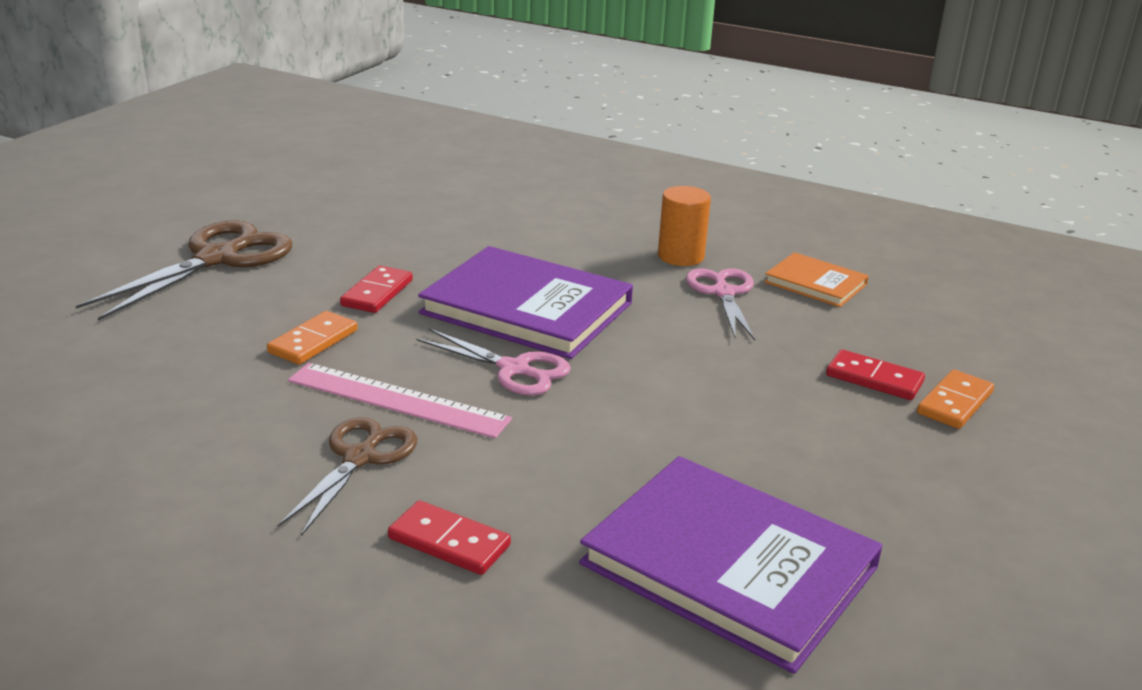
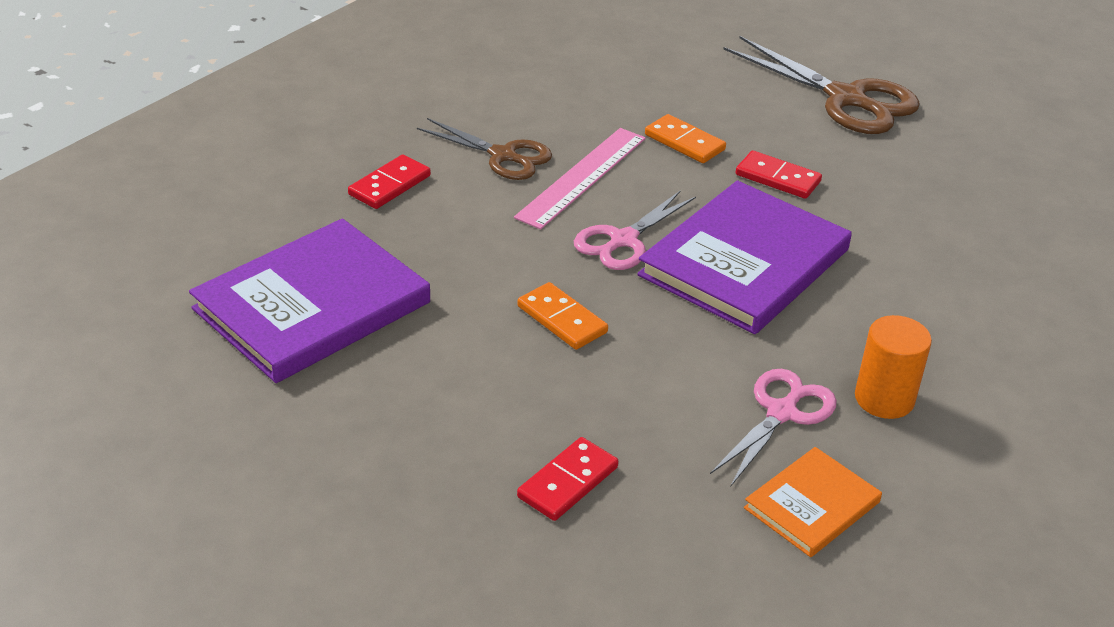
camera: 100 degrees right, 10 degrees up
pink scissors [686,268,755,340] -> pink scissors turned 60 degrees counterclockwise [710,369,837,486]
orange domino [917,370,994,429] -> orange domino moved to [517,282,608,350]

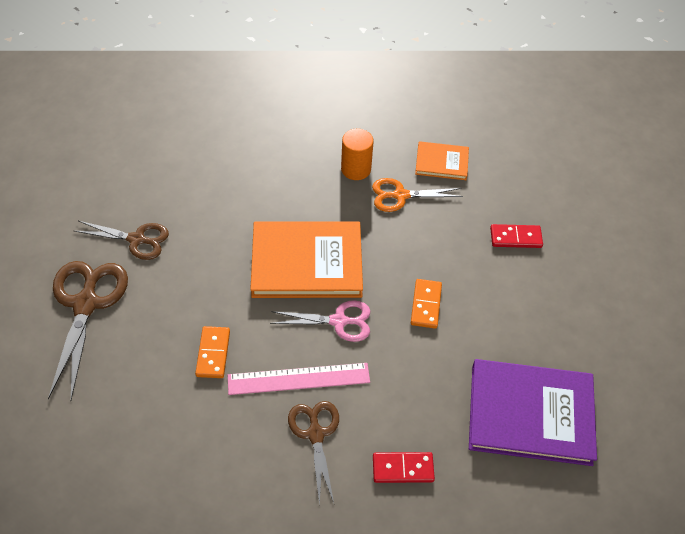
camera: 130 degrees left, 15 degrees up
purple book [637,181,852,334] -> orange book [250,221,363,298]
pink scissors [710,369,837,486] -> orange scissors [372,178,463,212]
red domino [736,150,822,199] -> none
none -> brown scissors [75,221,169,260]

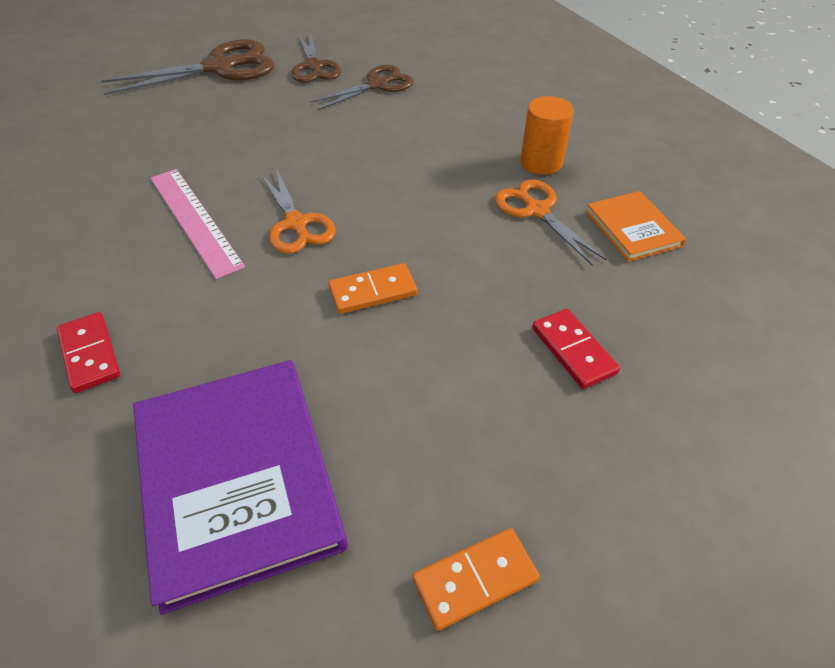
camera: 65 degrees right, 5 degrees down
orange domino [195,326,230,378] -> orange domino moved to [413,528,540,631]
orange book [250,221,363,298] -> none
pink scissors [270,300,370,342] -> orange scissors [261,168,336,254]
brown scissors [288,401,339,507] -> brown scissors moved to [310,65,414,110]

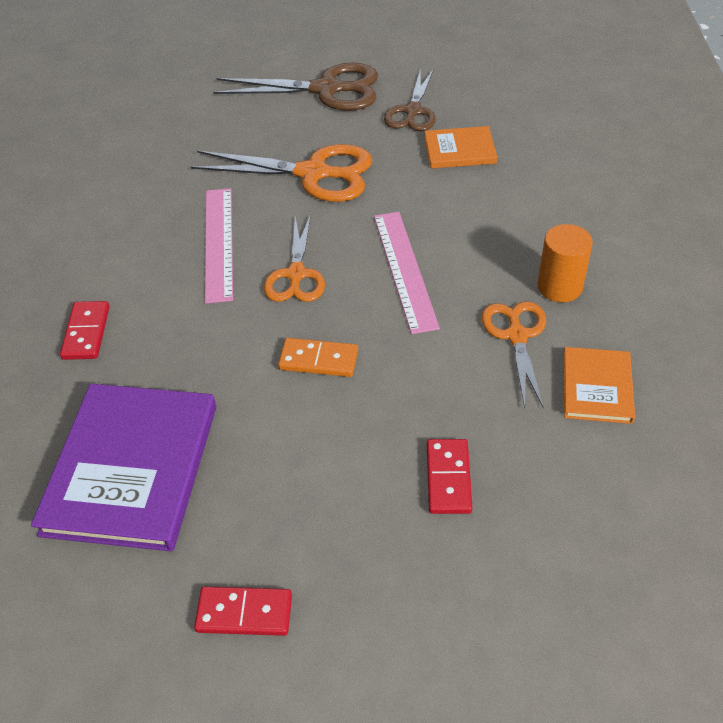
camera: 30 degrees right, 0 degrees up
brown scissors [310,65,414,110] -> orange book [424,126,497,168]
orange domino [413,528,540,631] -> red domino [194,586,292,636]
none -> orange scissors [191,144,372,202]
none -> pink ruler [374,212,440,334]

